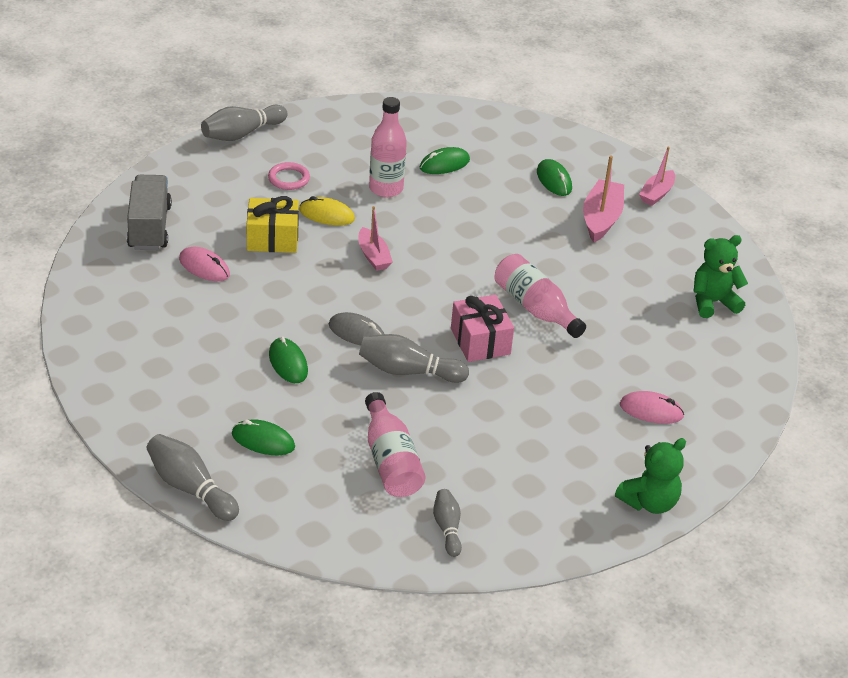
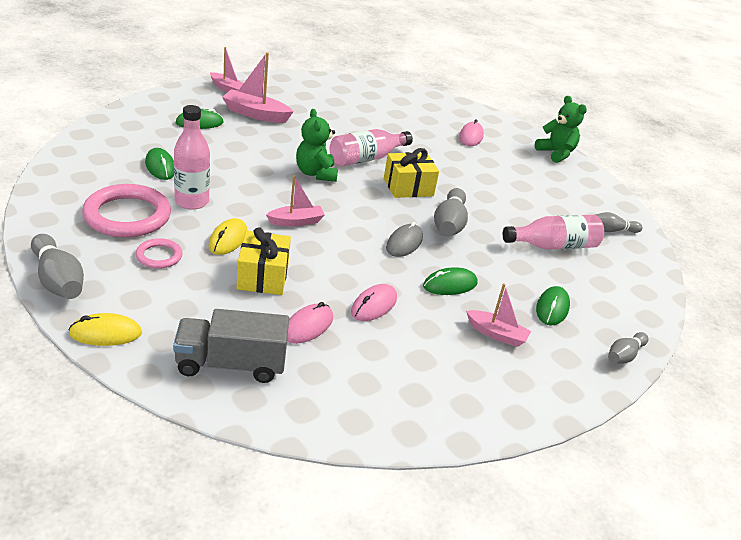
camera: 90 degrees left, 5 degrees down
grey bowling pin [147,434,239,521] -> grey bowling pin [608,332,648,364], size x0.62
pink gift [451,295,514,362] -> yellow gift [384,148,439,198]
green teddy bear [693,235,748,318] -> green teddy bear moved to [296,109,338,182]
none -> yellow mouse [68,313,142,346]
none -> pink ring [82,184,171,237]
none -> pink mouse [351,284,397,321]
none -> pink boat [466,283,531,347]

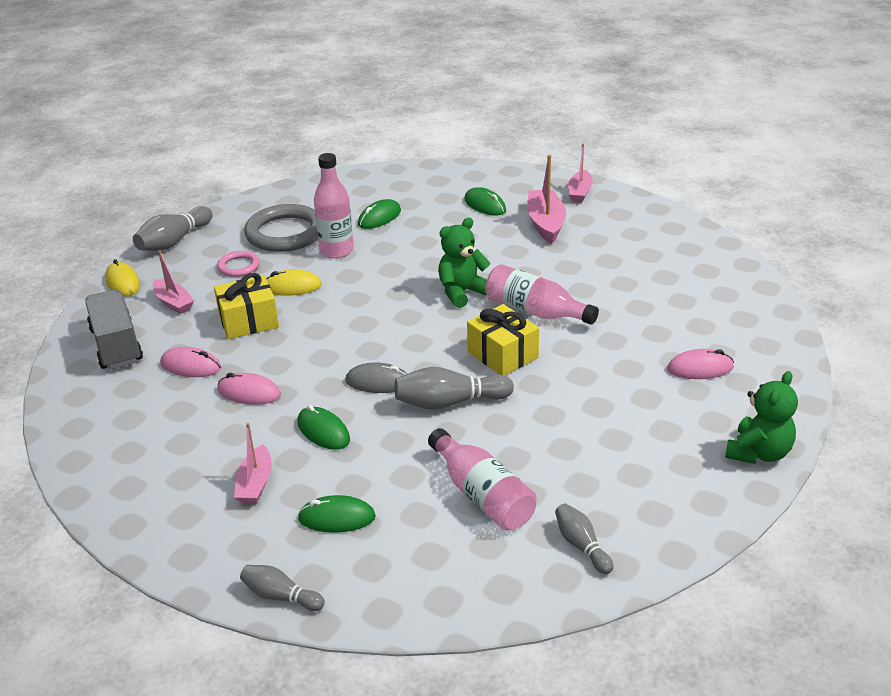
camera: 75 degrees right, 0 degrees up
pink ring [82,184,171,237] -> grey ring [244,204,318,252]
pink boat [266,175,325,226] -> pink boat moved to [153,250,194,314]

